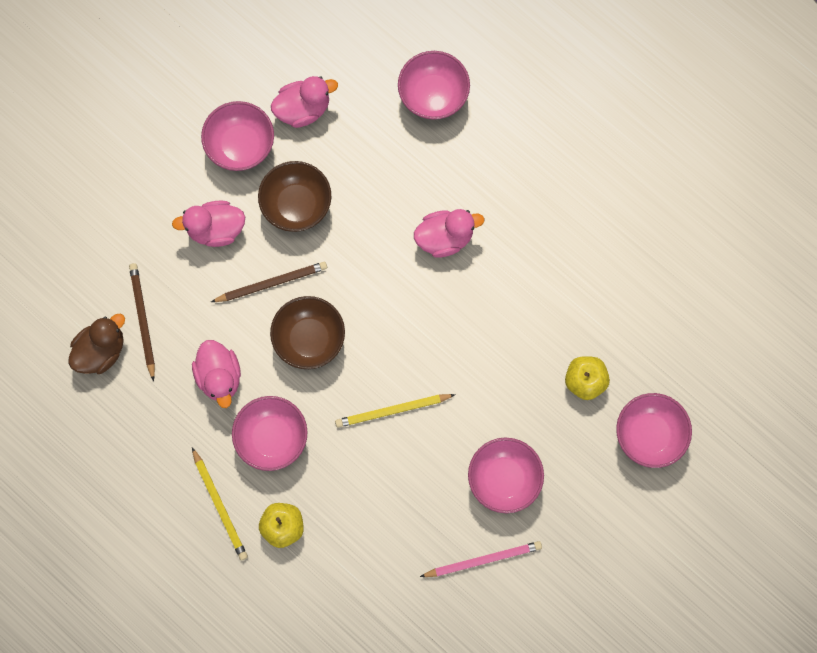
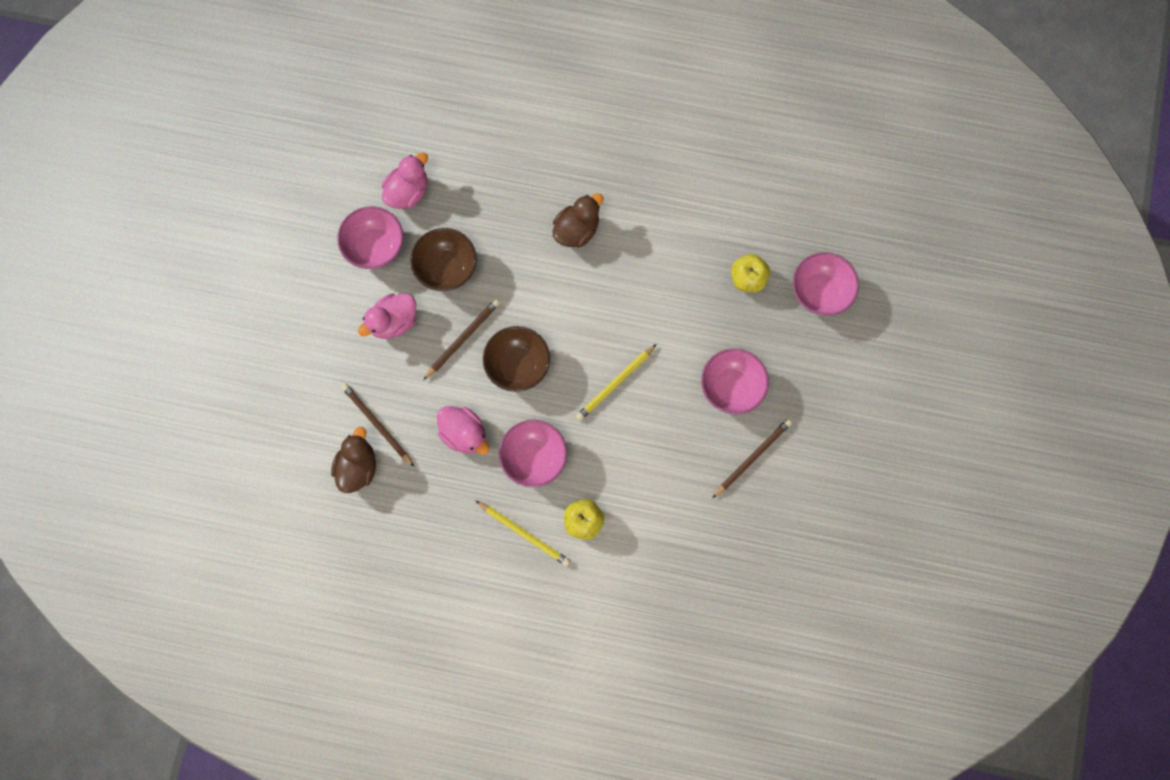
camera: 30 degrees left, 0 degrees up
pink bowl [398,51,470,120] -> none
pink duck [414,209,484,258] -> brown duck [553,193,604,248]
pink pencil [420,541,542,577] -> brown pencil [713,419,792,498]

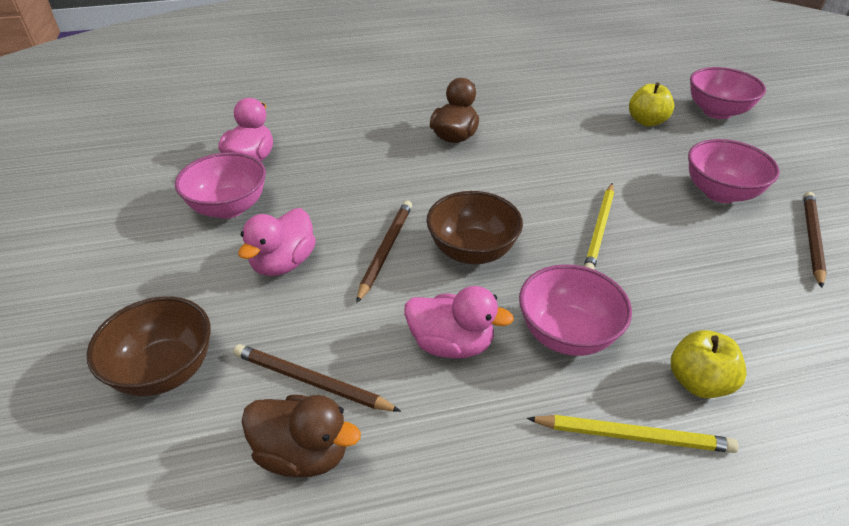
camera: 25 degrees left, 35 degrees down
brown duck [331,427,376,493] -> brown duck turned 120 degrees clockwise [241,395,361,477]
brown bowl [410,228,477,291] -> brown bowl moved to [87,296,211,396]

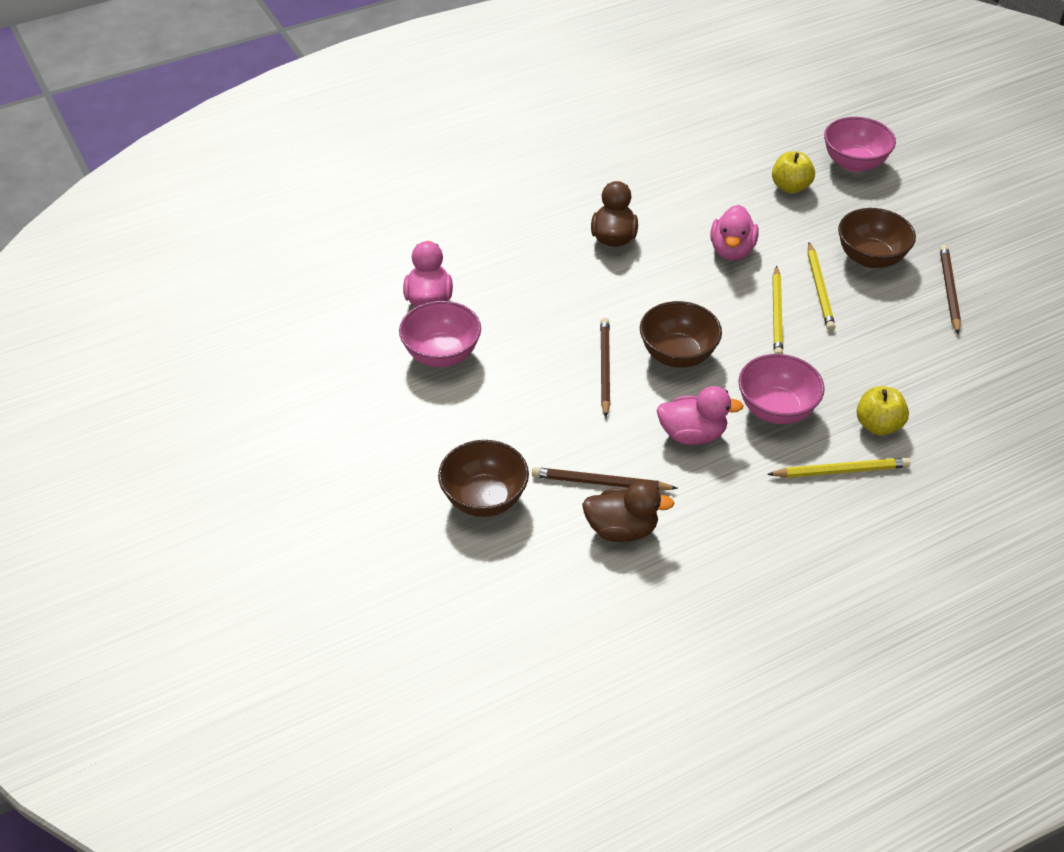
camera: 15 degrees left, 5 degrees up
pink duck [238,208,316,276] -> pink duck moved to [710,205,759,261]
pink bowl [688,139,780,203] -> brown bowl [838,208,916,268]
none -> yellow pencil [808,242,836,331]

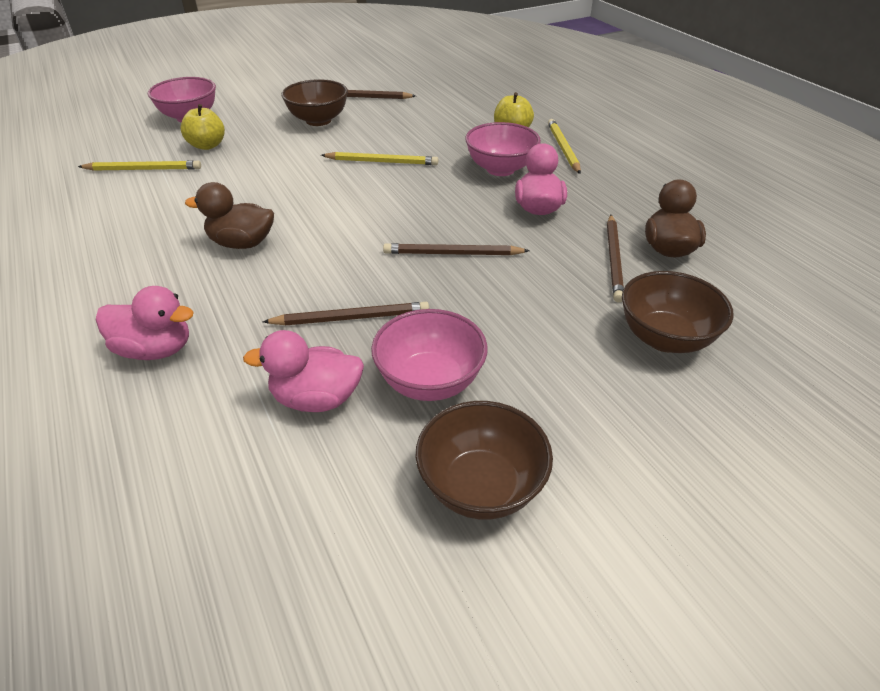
camera: 90 degrees left, 5 degrees down
brown bowl [640,301,722,368] -> brown bowl moved to [415,401,553,520]
pink duck [710,205,759,261] -> pink duck moved to [96,286,194,360]
yellow pencil [808,242,836,331] -> yellow pencil moved to [78,160,201,171]
none -> brown pencil [263,302,429,325]

